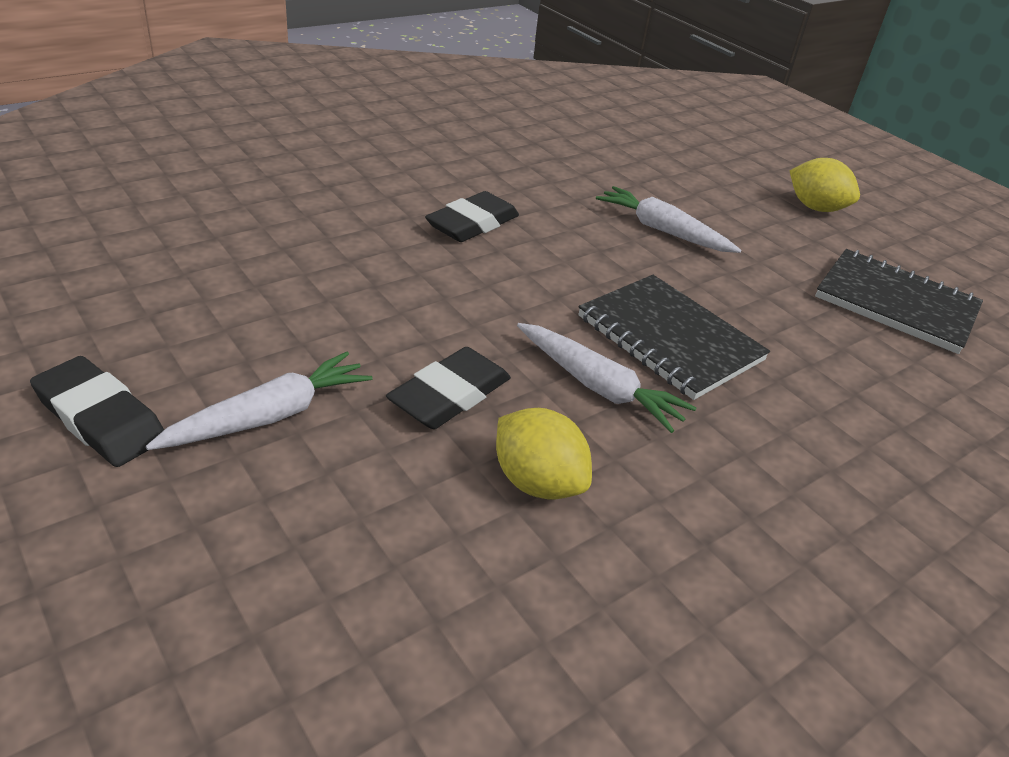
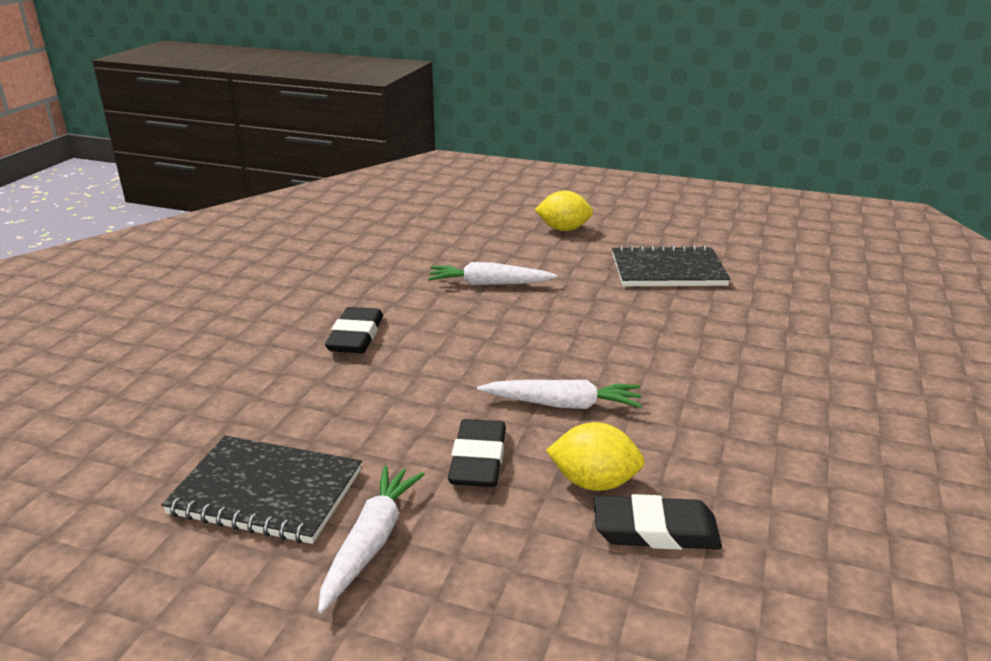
camera: 30 degrees left, 10 degrees down
black eraser [30,356,164,467] -> black eraser moved to [594,494,722,550]
black notebook [578,275,770,400] -> black notebook moved to [161,436,362,544]

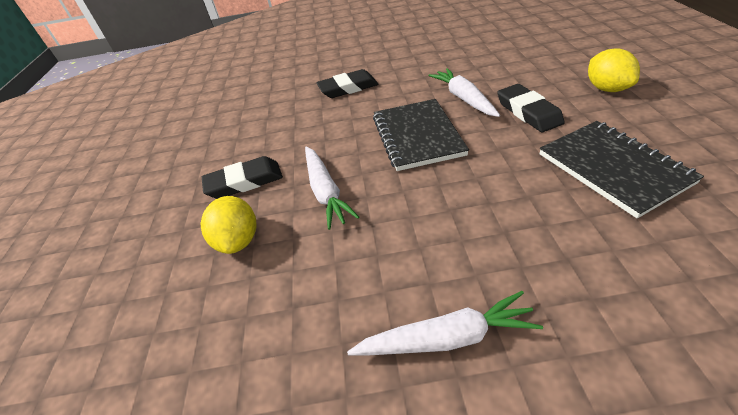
camera: 70 degrees right, 15 degrees up
black notebook [161,436,362,544] -> black notebook moved to [373,99,469,171]
white carrot [318,465,425,613] -> white carrot moved to [347,291,543,355]
black eraser [594,494,722,550] -> black eraser moved to [497,84,565,132]

